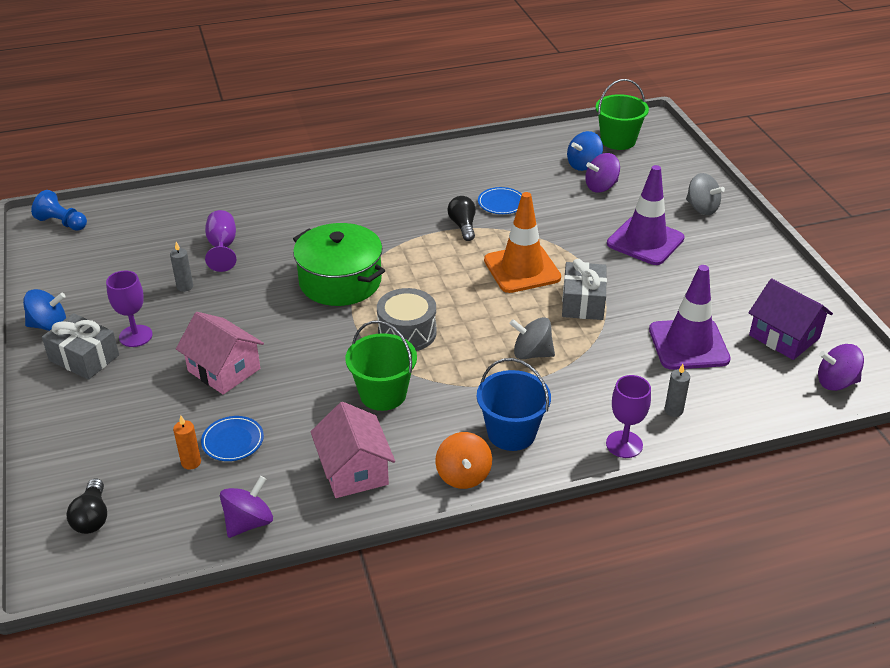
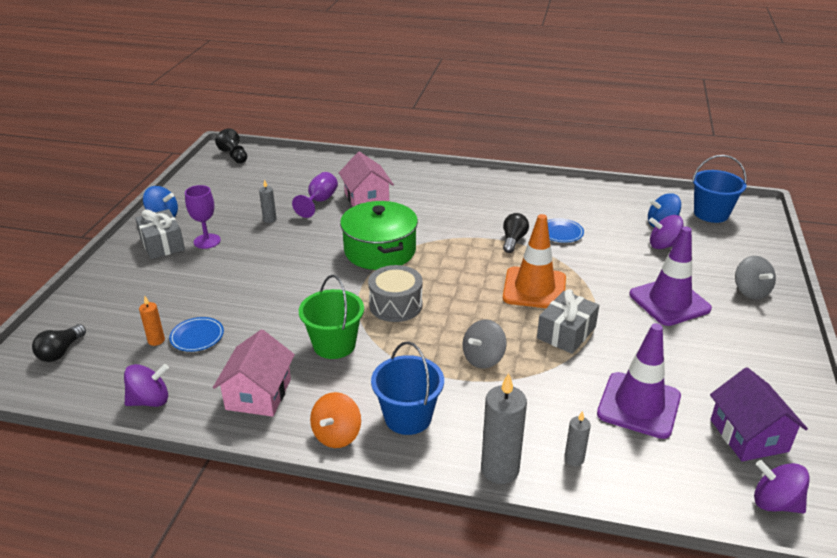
camera: 30 degrees right, 5 degrees down
blue pawn [31,190,87,231] -> black pawn [215,128,247,163]
pink house [176,312,264,395] -> pink house moved to [339,151,394,207]
grey spinning top [509,317,555,360] -> grey spinning top turned 90 degrees counterclockwise [463,319,507,369]
green bucket [596,79,649,150] -> blue bucket [692,155,747,223]
purple goblet [606,375,651,458] -> grey candle [481,373,527,484]

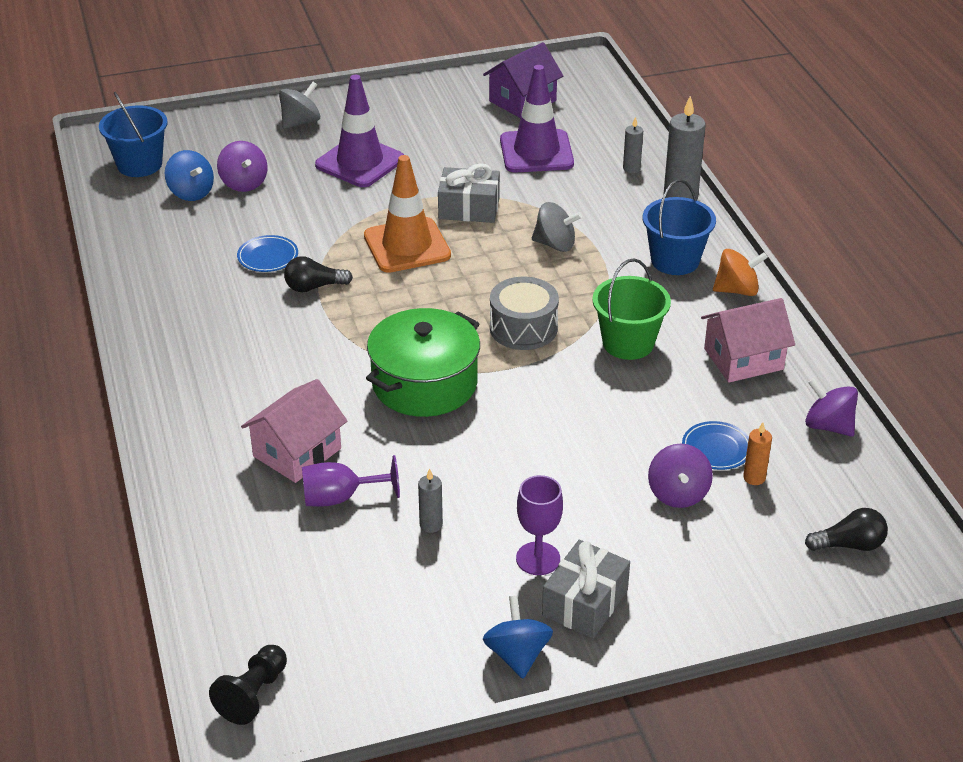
camera: 120 degrees left, 5 degrees up
purple spinning top [754,460,810,513] -> purple spinning top moved to [648,444,713,508]

